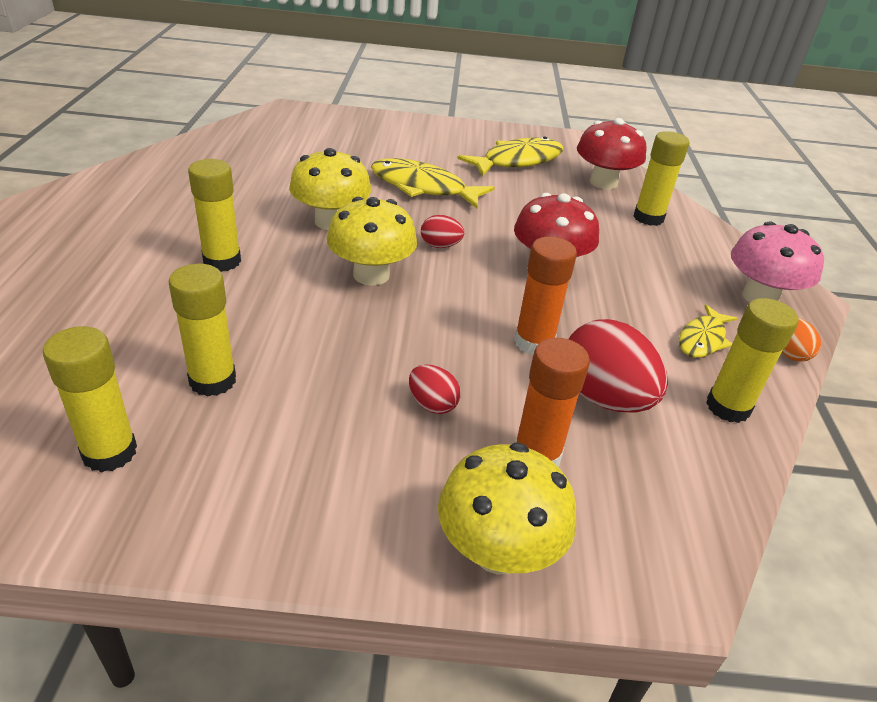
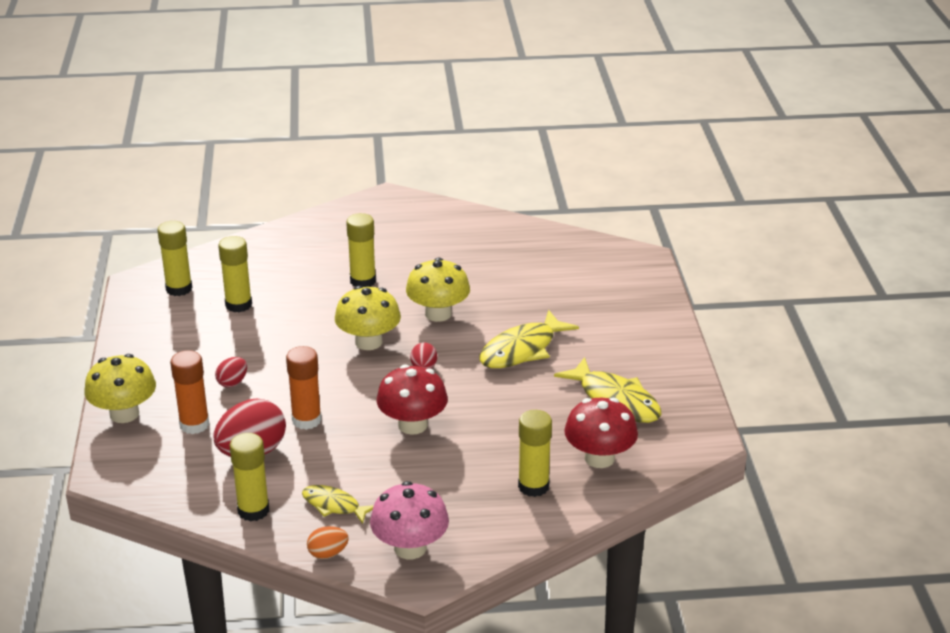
camera: 85 degrees right, 5 degrees down
yellow fish [371,158,495,208] -> yellow fish turned 150 degrees counterclockwise [479,310,579,368]

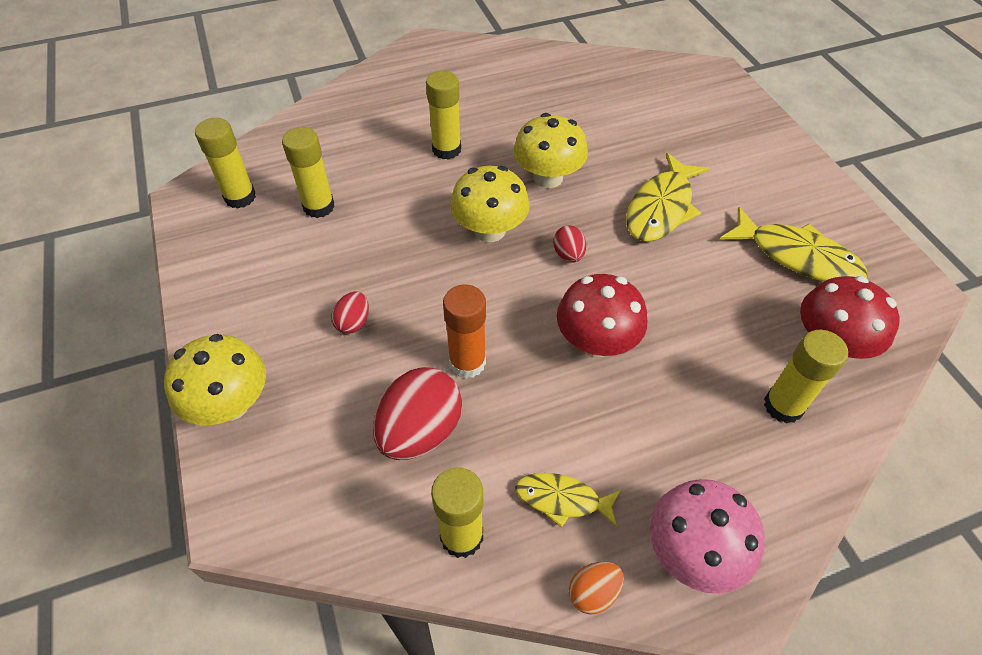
camera: 15 degrees left, 20 degrees up
orange glue stick [170,350,210,434] -> none

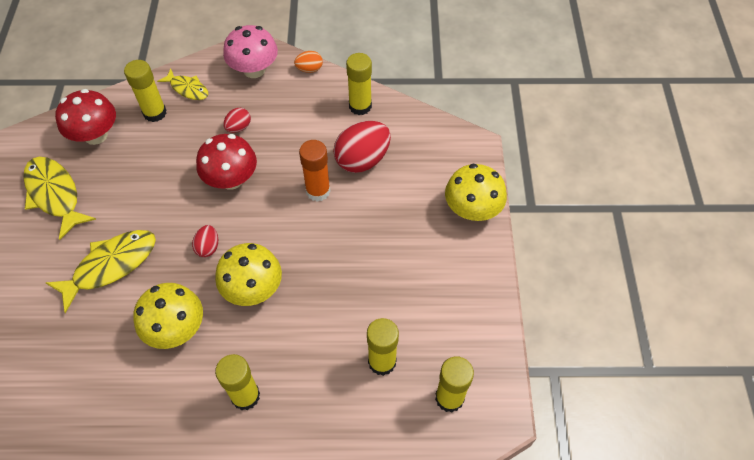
camera: 160 degrees left, 5 degrees up
red egg [331,291,369,334] -> red egg moved to [223,108,251,133]
yellow fish [515,473,621,528] -> yellow fish moved to [157,69,208,100]

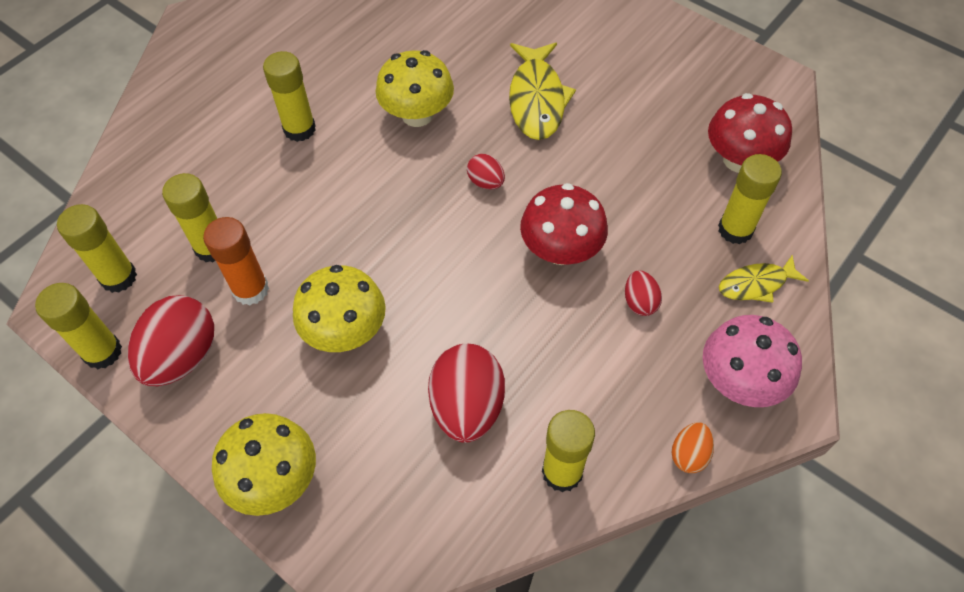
camera: 130 degrees right, 0 degrees up
yellow fish [23,157,96,240] -> none
yellow mushroom [215,243,282,306] -> yellow mushroom moved to [293,265,386,352]
orange glue stick [299,140,331,202] -> orange glue stick moved to [203,217,269,305]
none -> yellow glue stick [35,283,122,369]
none -> red egg [128,295,214,386]

